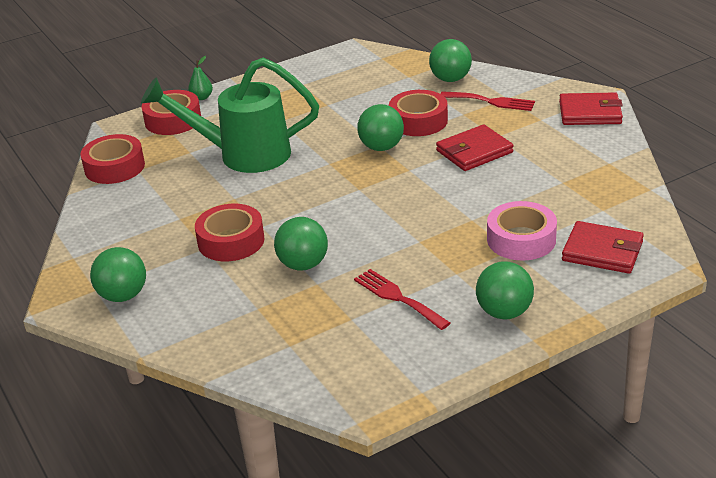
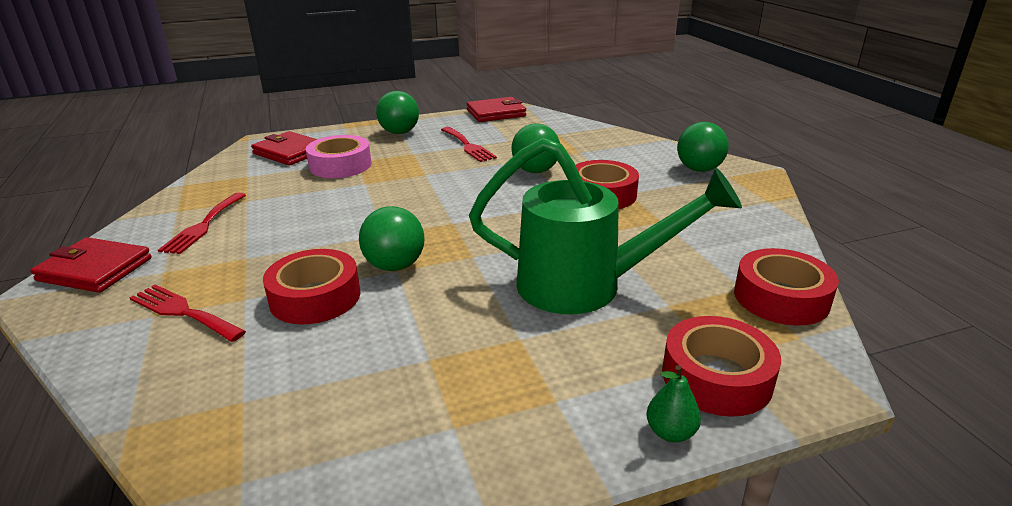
camera: 170 degrees left, 5 degrees down
green ball [429,39,472,82] -> none
red wallet [436,124,514,171] -> red wallet moved to [467,97,526,122]
none -> red fork [158,193,246,254]

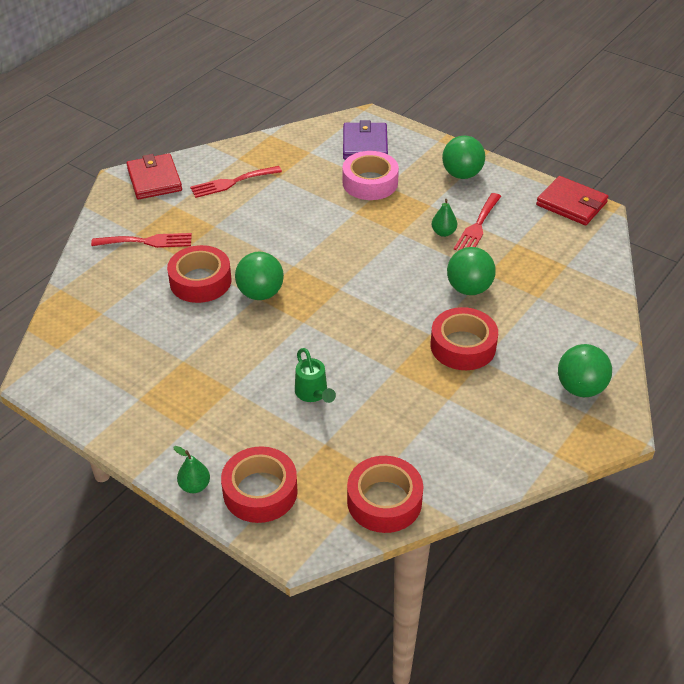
camera: 55 degrees right, 15 degrees up
red fork [129,284,246,342] -> red fork turned 90 degrees clockwise [91,233,192,248]
red wallet [251,131,318,166] -> purple wallet [343,120,388,160]
green watering can [469,138,742,314] -> green watering can [295,348,336,403], size x0.42
none -> green pear [432,199,457,237]

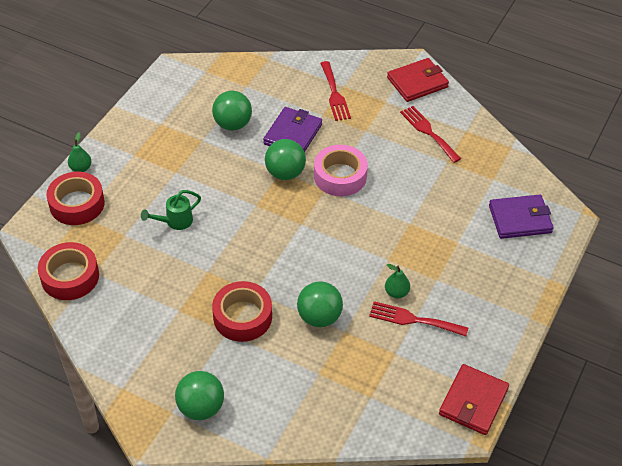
camera: 80 degrees right, 5 degrees up
red tape [167,245,231,303] -> purple wallet [263,107,322,152]
pink tape [343,151,399,200] -> pink tape moved to [314,145,368,196]
green ball [442,136,485,179] -> green ball moved to [212,91,252,131]

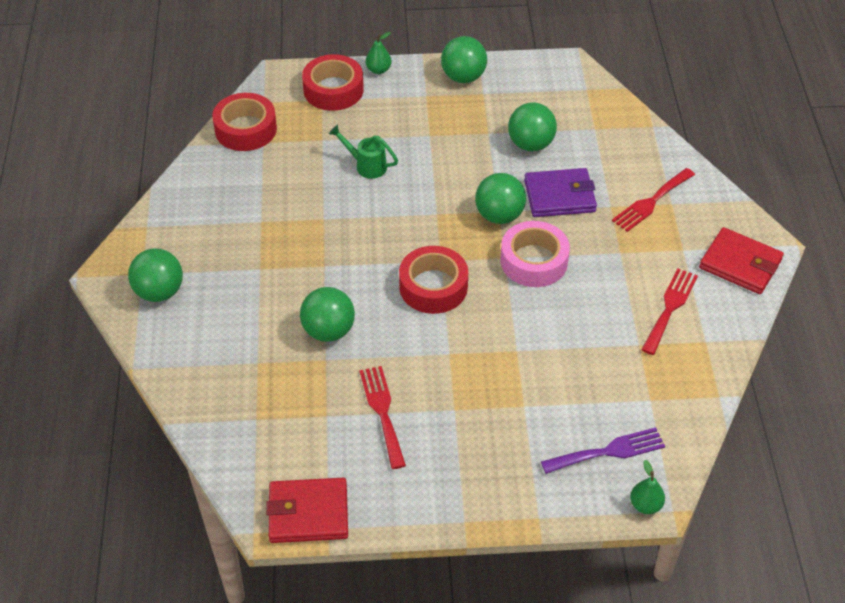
camera: 60 degrees right, 0 degrees up
red tape [212,281,272,342] -> red tape moved to [399,246,468,314]
green pear [385,264,410,299] -> green pear moved to [630,460,665,514]
purple wallet [489,194,553,239] -> purple fork [541,427,665,474]
none -> green ball [441,36,487,83]

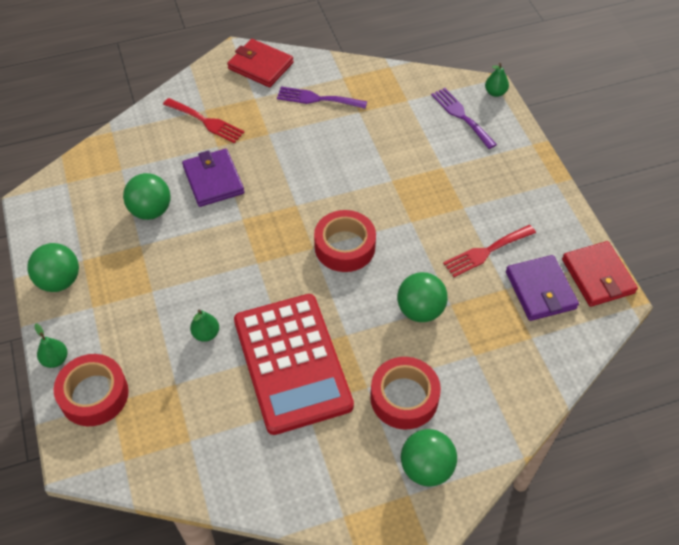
camera: 105 degrees left, 5 degrees up
red tape [212,93,277,151] -> red tape moved to [370,357,441,429]
green watering can [329,125,398,179] -> green pear [190,310,219,342]
green ball [475,173,526,224] -> none
pink tape [500,221,570,287] -> none
red fork [641,268,698,355] -> purple fork [277,86,367,109]
red wallet [699,227,784,294] -> red wallet turned 75 degrees counterclockwise [227,39,294,87]
none -> red calculator [234,294,354,435]
none -> purple wallet [506,255,579,321]

